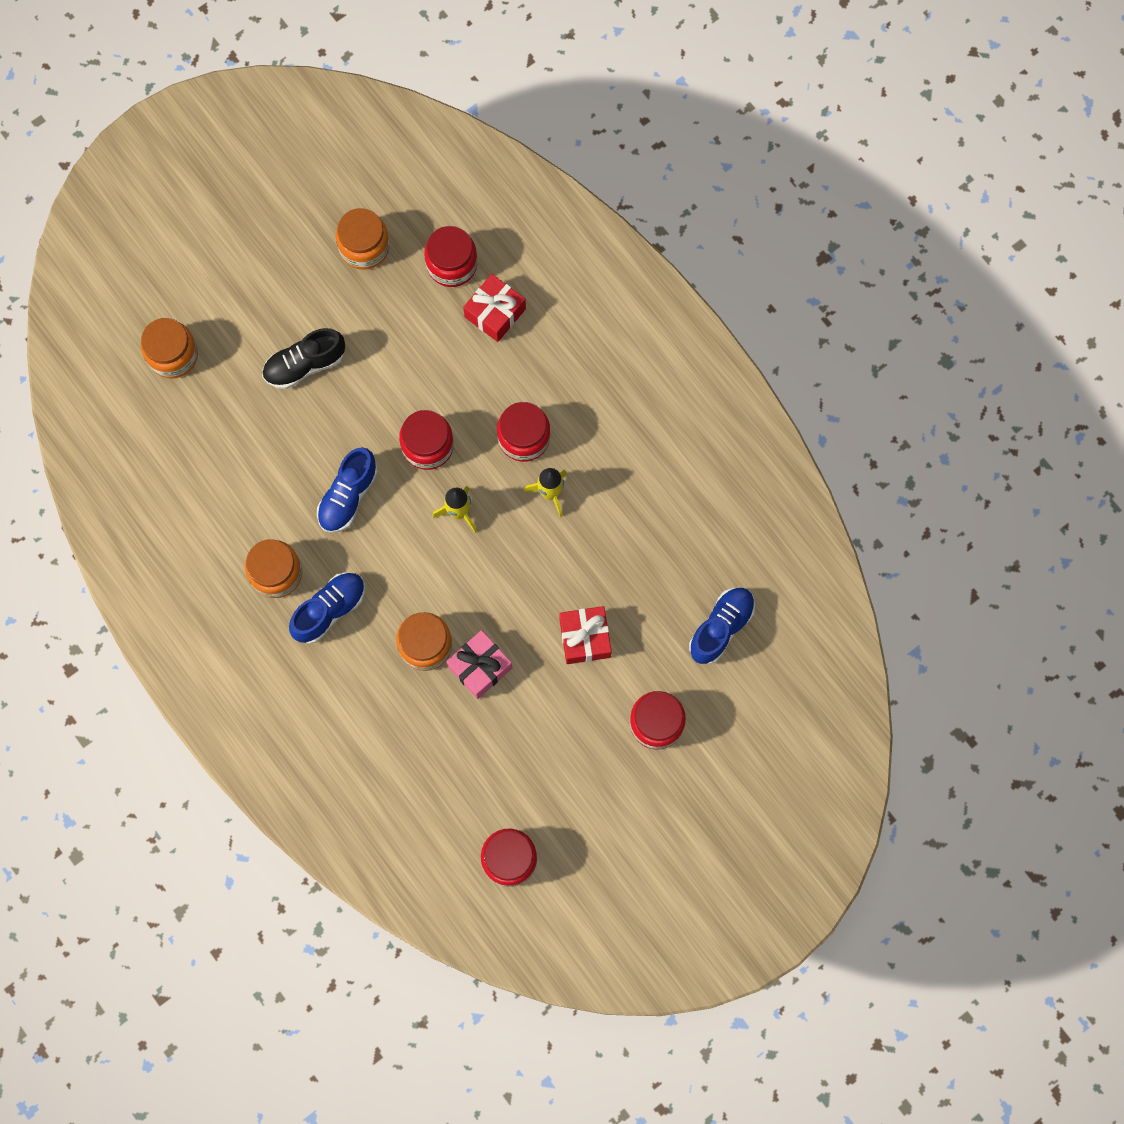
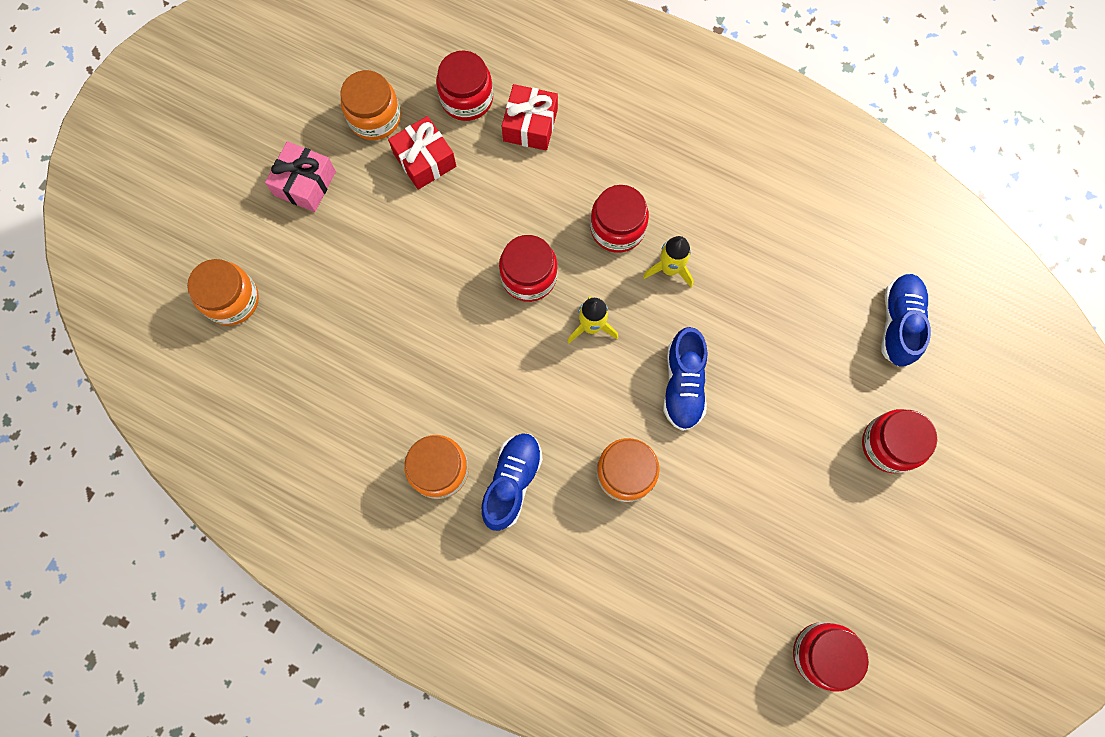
camera: 25 degrees left, 0 degrees up
black shoe [262,328,345,389] -> none
blue shoe [317,447,378,533] -> blue shoe moved to [663,327,708,431]
pink gift [446,630,512,699] -> pink gift moved to [265,141,336,212]
red gift [559,606,612,664] -> red gift moved to [388,116,456,190]

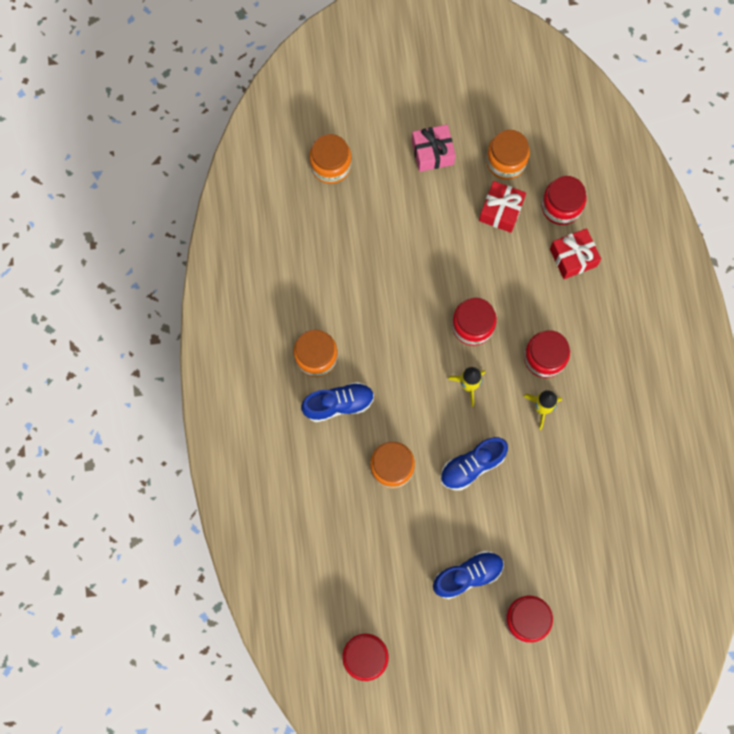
camera: 55 degrees right, 0 degrees up
blue shoe [881,274,931,367] -> blue shoe moved to [433,550,504,599]

